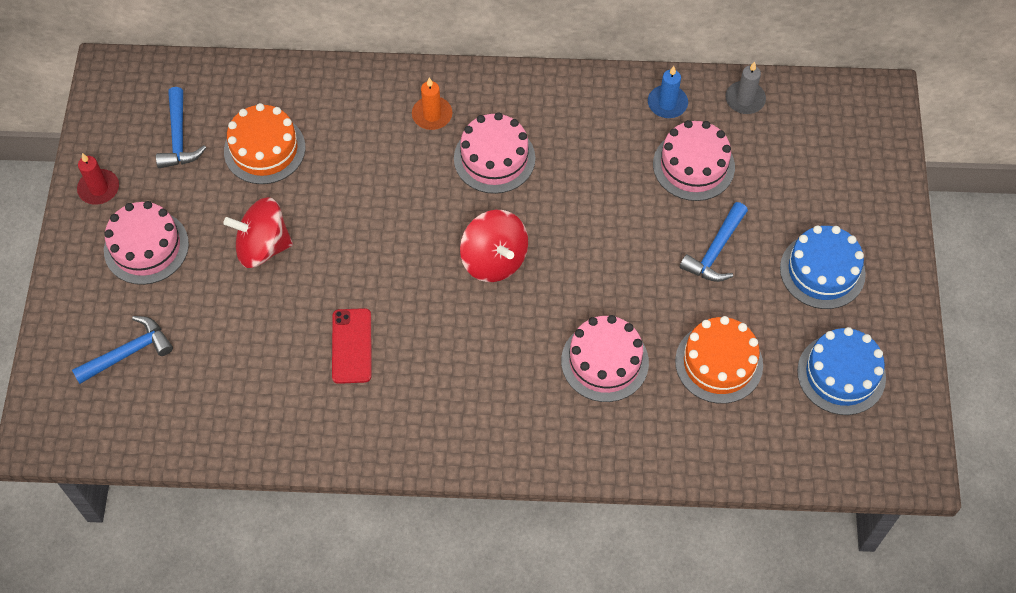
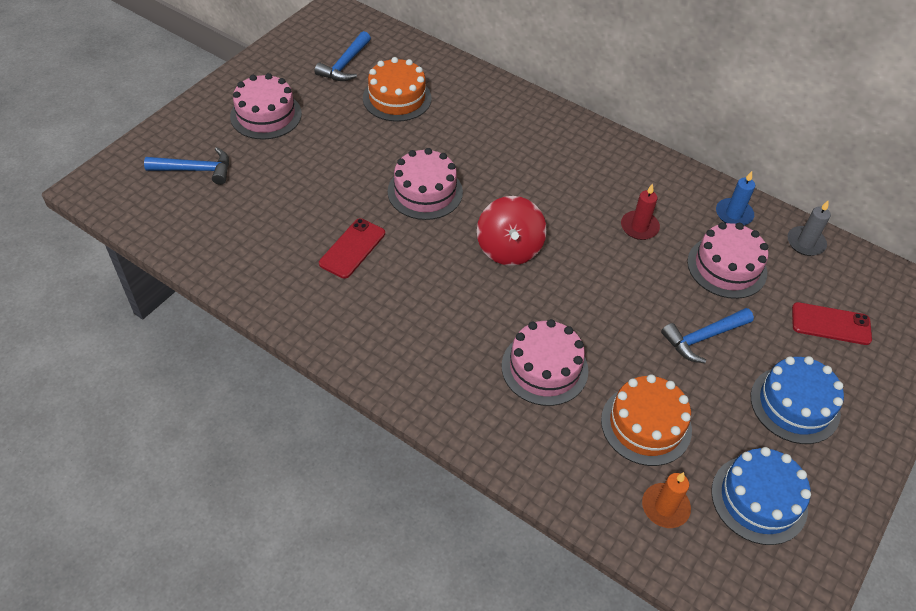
camera: 30 degrees right, 10 degrees down
red candle [77,153,119,205] -> red candle moved to [621,184,660,240]
red spinning top [223,197,293,268] -> none
orange candle [412,78,452,130] -> orange candle moved to [642,472,691,528]
pink cake [454,112,535,194] -> pink cake moved to [388,148,463,220]
none -> red phone [792,302,872,345]

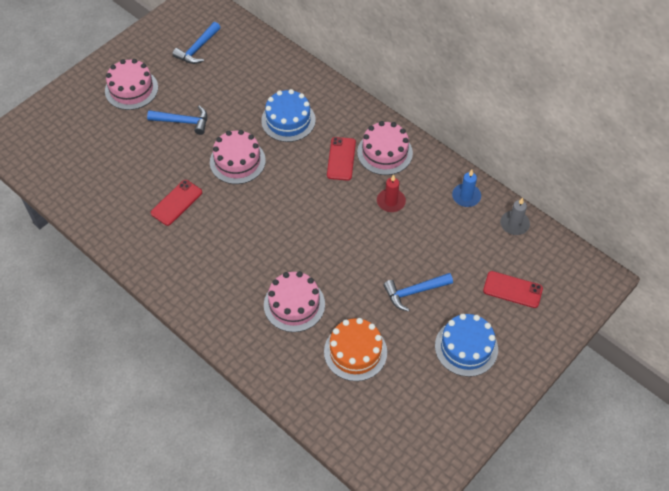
camera: 10 degrees right, 5 degrees up
blue hammer [144,147,229,185] -> blue hammer moved to [147,106,207,135]
orange cake [363,57,432,122] -> none
red spinning top [477,196,547,266] -> none
orange candle [642,472,691,528] -> none
pink cake [687,222,769,299] -> pink cake moved to [357,121,413,175]
blue cake [711,447,811,545] -> blue cake moved to [261,89,316,142]
none -> red phone [327,137,356,181]

